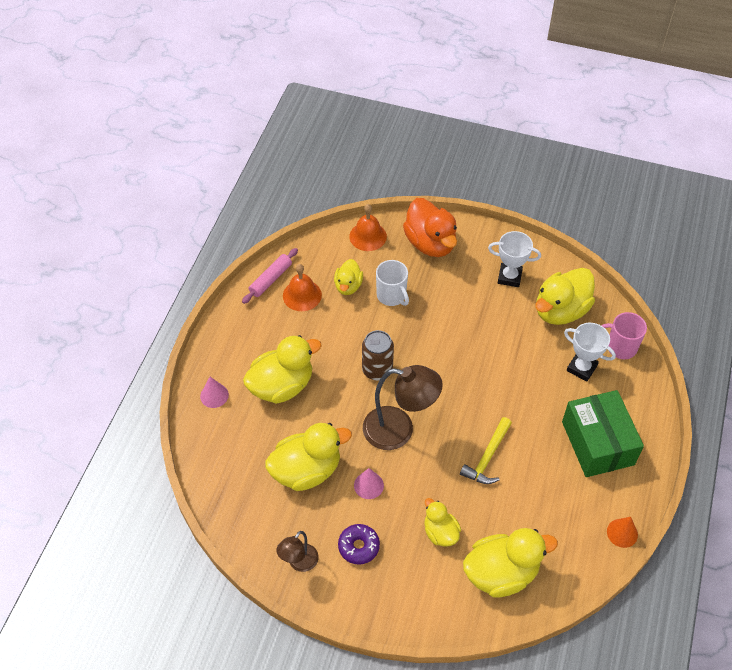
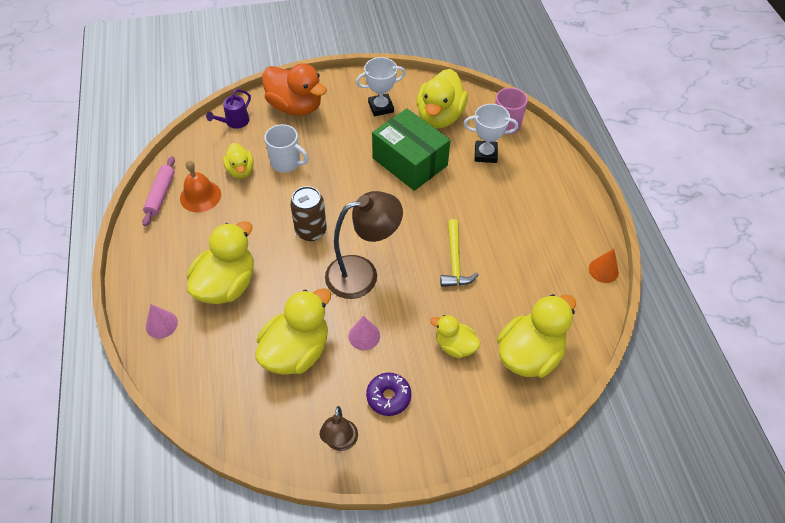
camera: 30 degrees left, 0 degrees up
orange bell [349,204,387,251] -> purple watering can [206,89,251,129]
green box [562,390,644,477] -> green box moved to [372,108,451,191]

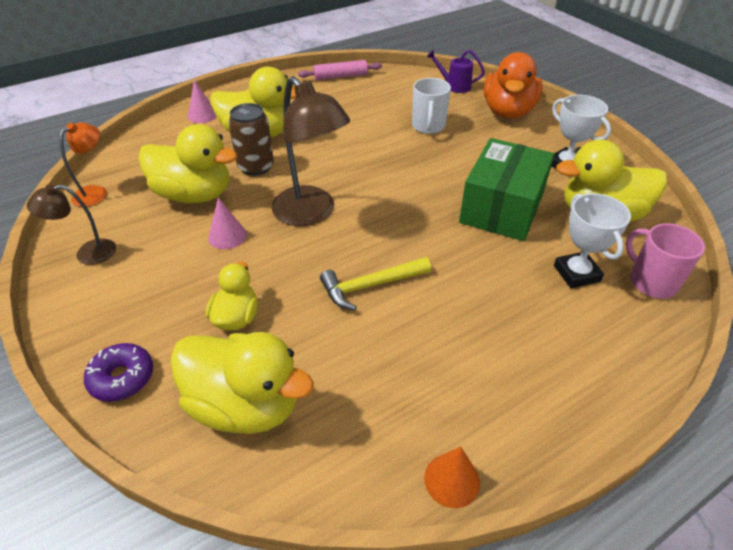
camera: 70 degrees right, 10 degrees down
orange bell [180,160,221,212] -> none
yellow duck [223,143,254,179] -> none
brown can [290,186,327,241] -> brown can moved to [228,103,274,176]
purple donut [366,373,411,416] -> purple donut moved to [84,343,153,402]
none -> orange lamp [59,122,107,207]

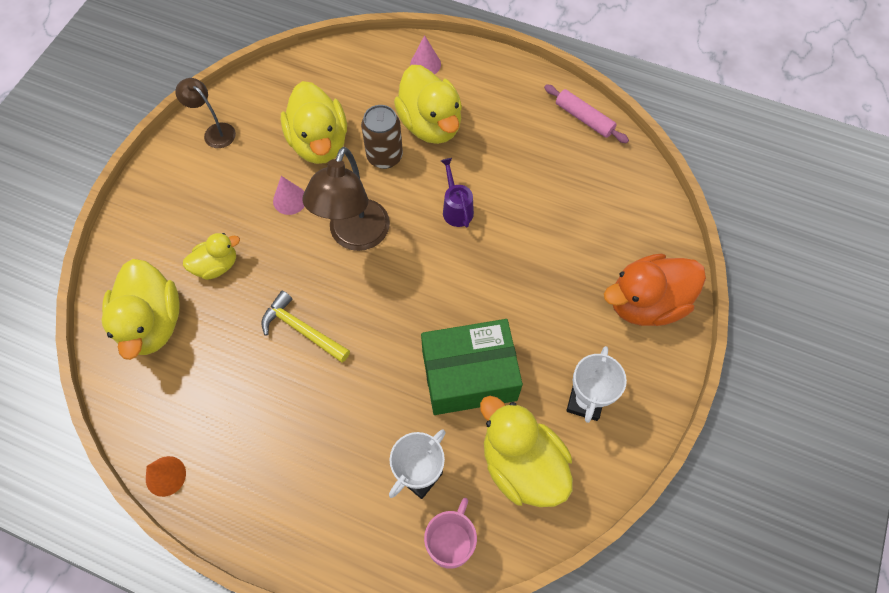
camera: 55 degrees right, 20 degrees up
orange lamp [59,122,107,207] -> none
purple donut [84,343,153,402] -> none
white mug [412,78,451,134] -> none
purple watering can [427,49,485,93] -> purple watering can moved to [441,158,474,227]

